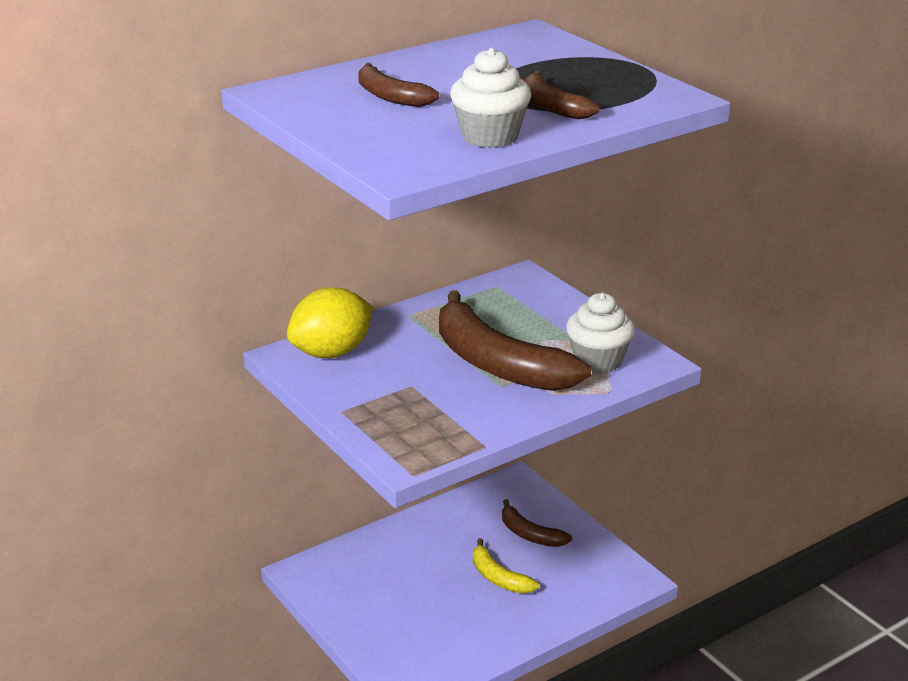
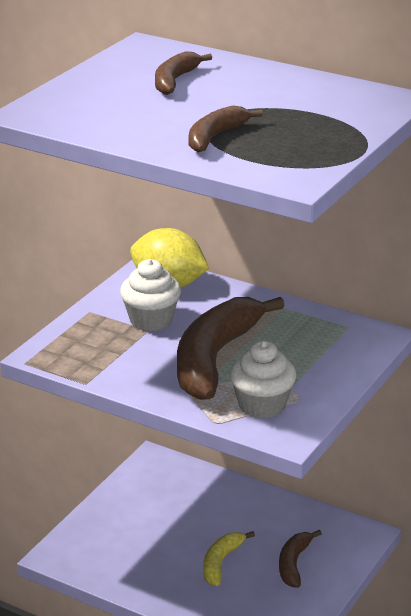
camera: 65 degrees right, 0 degrees up
white cupcake [450,48,532,148] -> white cupcake moved to [120,259,181,331]

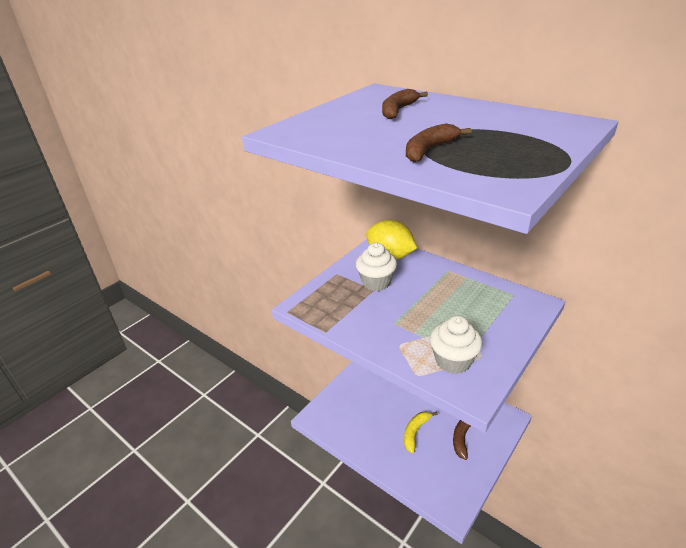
camera: 10 degrees right, 5 degrees up
brown banana [177,297,285,400] -> none

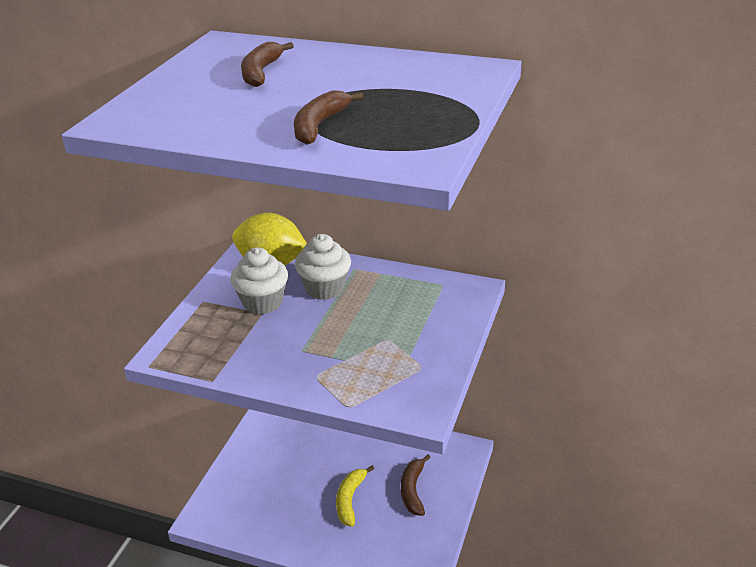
camera: 20 degrees left, 0 degrees up
white cupcake [430,316,483,374] -> white cupcake moved to [295,234,351,300]

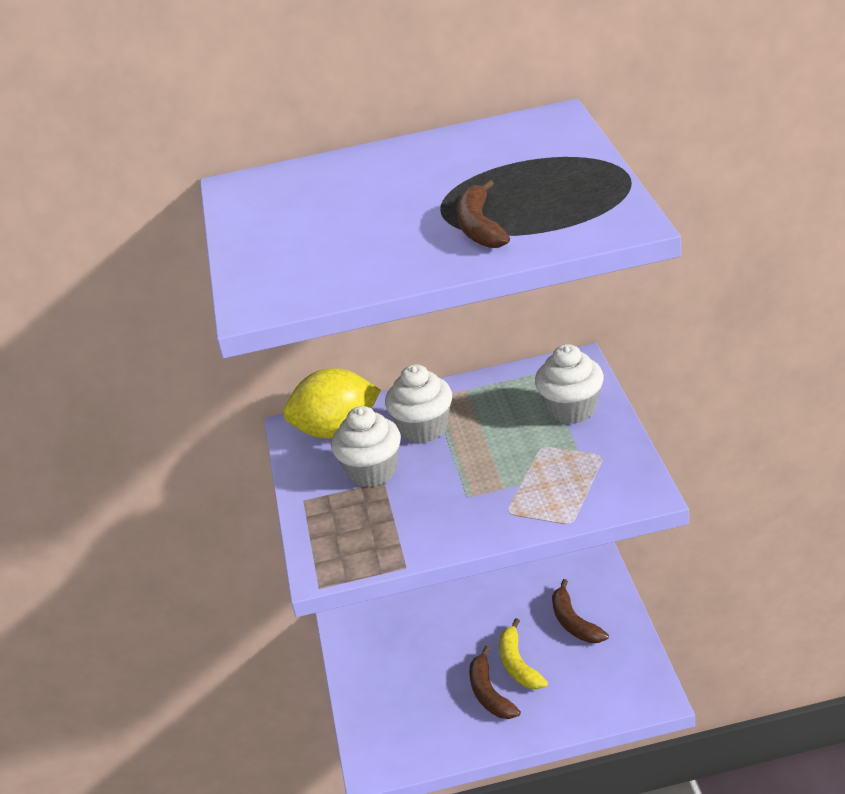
camera: 25 degrees left, 0 degrees up
brown banana [241,42,294,87] -> brown banana moved to [469,646,521,719]
none -> white cupcake [535,344,604,424]

